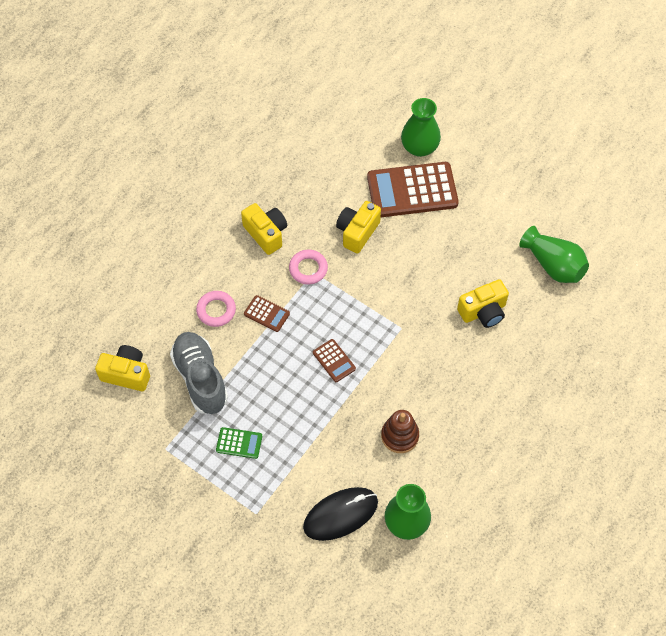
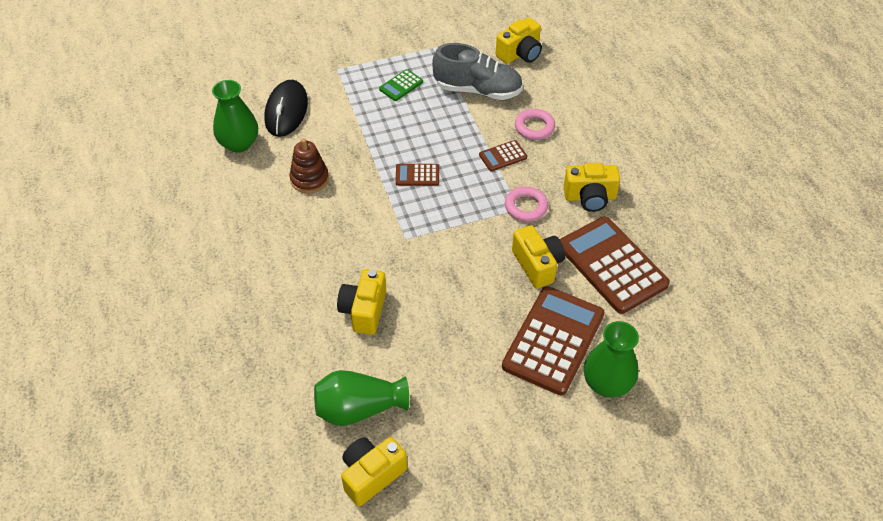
camera: 125 degrees right, 10 degrees down
none -> yellow camera [341,437,407,506]
none -> brown calculator [560,216,670,314]

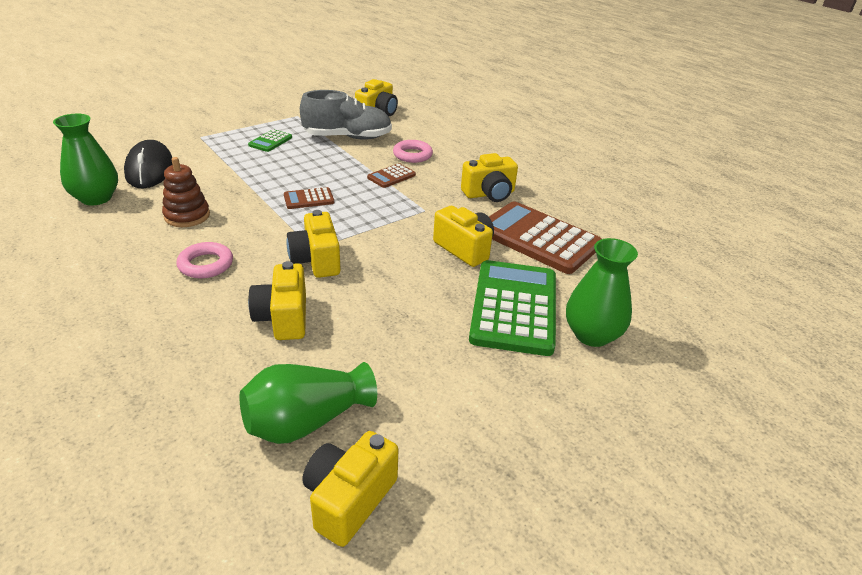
camera: 20 degrees left, 15 degrees down
brown calculator [502,286,605,395] -> green calculator [469,260,556,356]
pink ring [505,186,548,222] -> pink ring moved to [176,242,233,278]
none -> yellow camera [287,210,341,278]

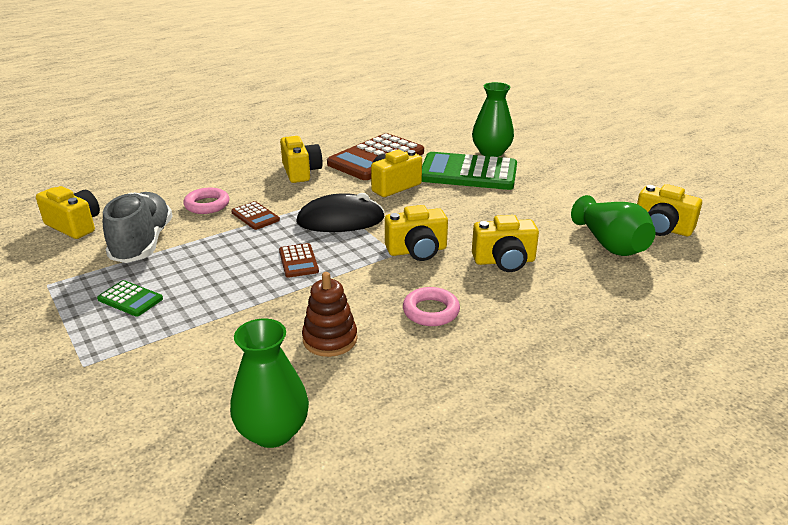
camera: 85 degrees left, 5 degrees down
black mouse [124,140,172,188] -> black mouse moved to [296,193,385,232]

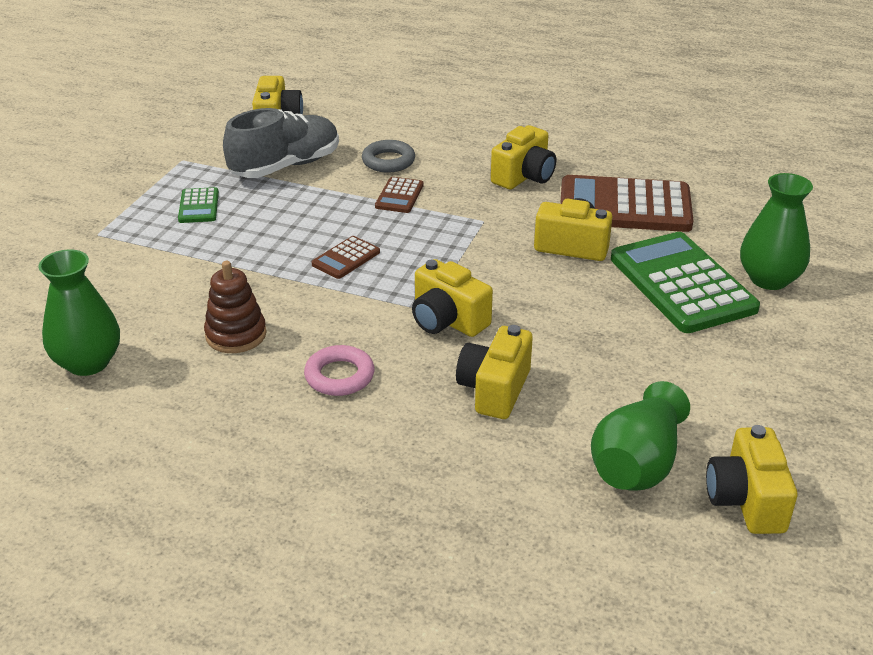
camera: 55 degrees right, 5 degrees up
pink ring [183,188,229,214] -> grey ring [362,140,415,173]
black mouse [296,193,385,232] -> none
yellow camera [472,215,539,272] -> yellow camera turned 60 degrees clockwise [456,325,533,419]

